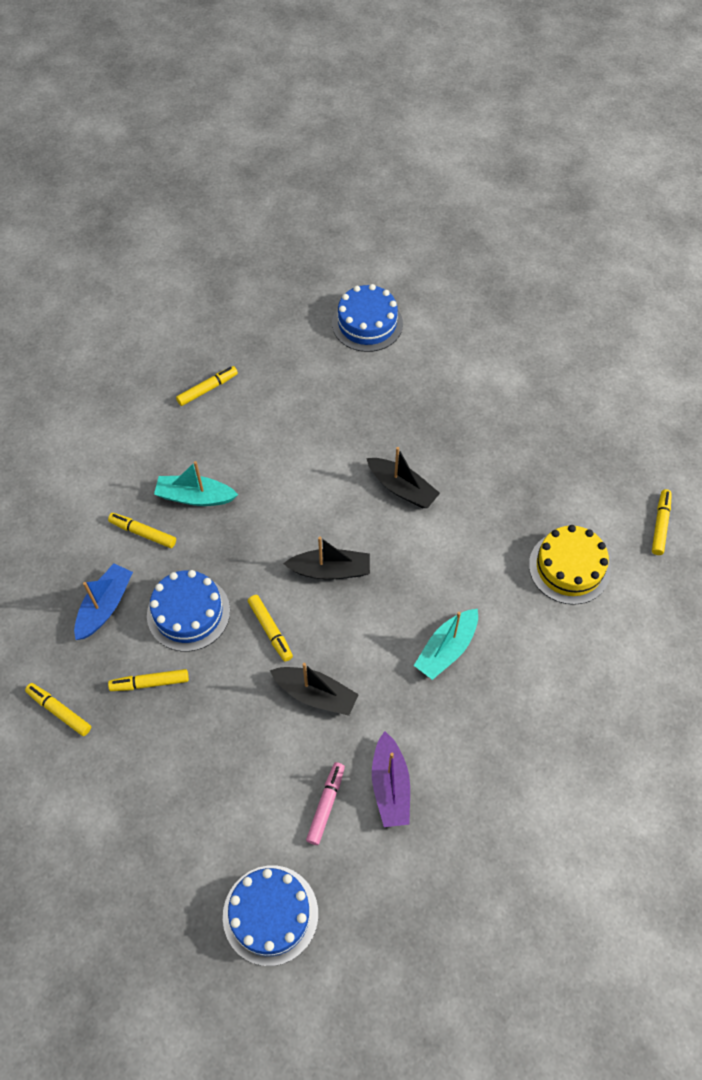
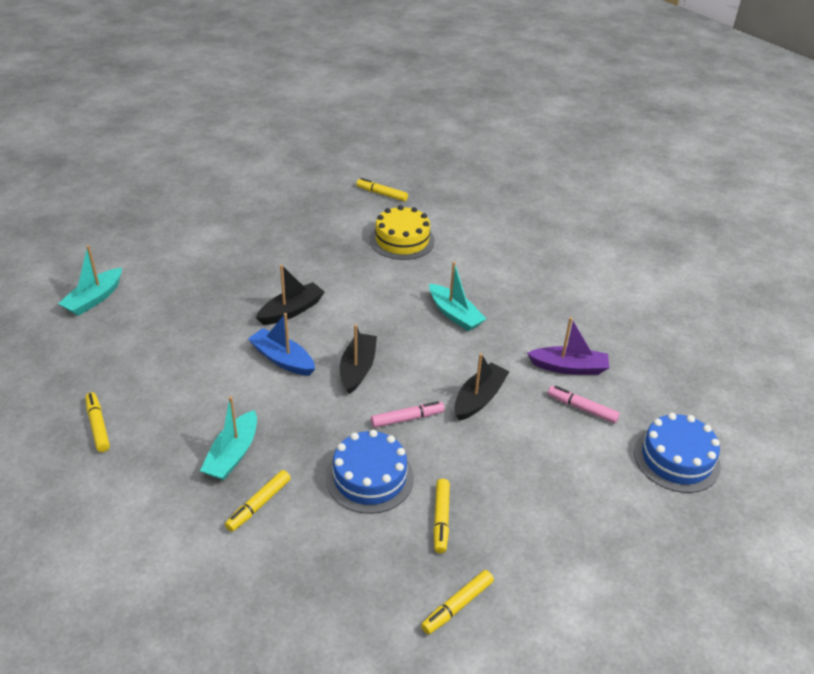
camera: 80 degrees left, 20 degrees down
blue boat [74,563,133,640] -> blue boat moved to [248,313,315,376]
yellow marker [248,595,293,662] -> pink marker [371,401,445,428]
blue cake [332,284,403,352] -> turquoise boat [58,245,122,316]

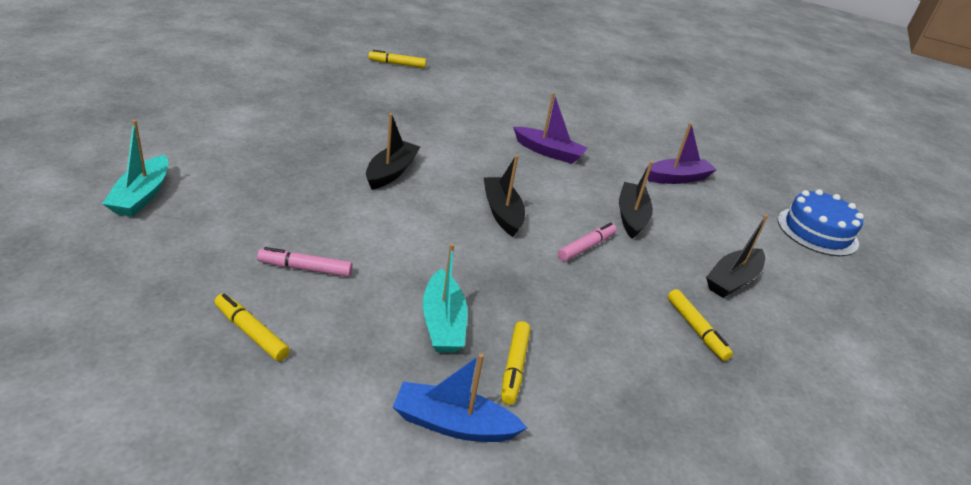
camera: 30 degrees left, 5 degrees down
blue boat [248,313,315,376] -> blue boat moved to [393,353,527,442]
blue cake [326,430,414,514] -> none
yellow cake [370,205,435,260] -> none
yellow marker [421,570,494,634] -> none
turquoise boat [429,262,486,331] -> purple boat [513,93,587,164]
pink marker [548,386,620,423] -> pink marker moved to [257,247,353,277]
none -> black boat [706,215,768,298]

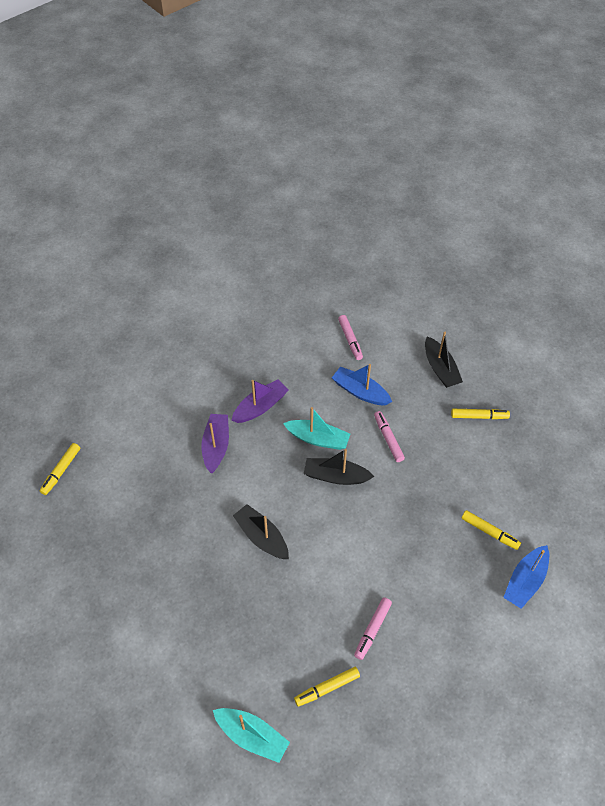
camera: 60 degrees left, 20 degrees up
yellow marker [215,294,290,361] -> yellow marker moved to [294,667,360,707]
turquoise boat [423,244,467,353] -> turquoise boat moved to [283,407,350,450]
black boat [619,161,653,239] -> blue boat [332,364,392,405]
purple boat [645,123,717,184] -> purple boat moved to [201,414,229,473]
blue cake [778,189,864,256] -> none
none -> pink marker [338,315,363,360]

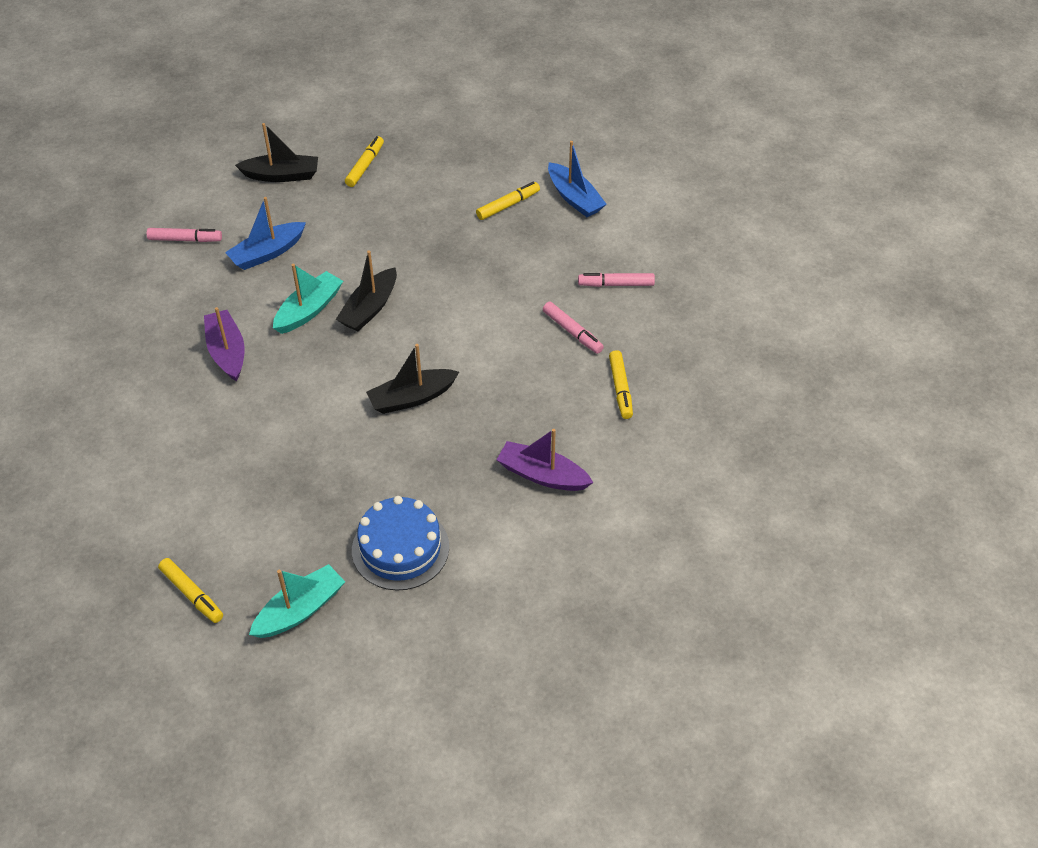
camera: 70 degrees left, 5 degrees down
purple boat [201,414,229,473] -> purple boat moved to [497,429,594,491]
turquoise boat [213,708,290,763] -> turquoise boat moved to [249,564,345,638]
pink marker [374,411,405,462] -> pink marker moved to [578,273,655,287]
none -> blue cake [352,496,449,590]

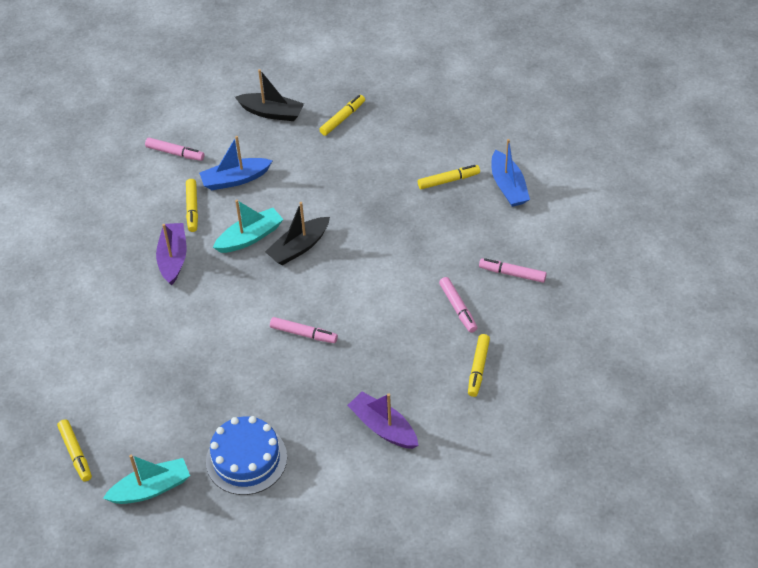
camera: 20 degrees right, 0 degrees up
black boat [366,344,459,414] -> pink marker [270,317,338,343]
none -> yellow marker [186,179,198,232]

